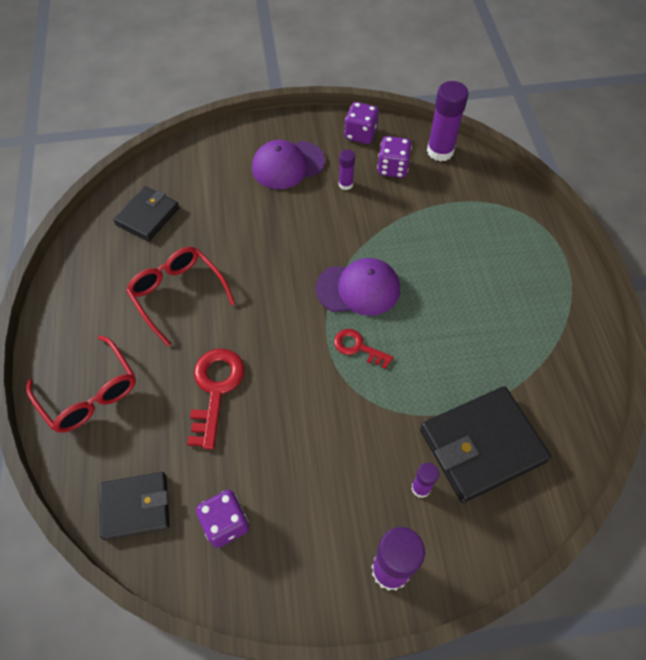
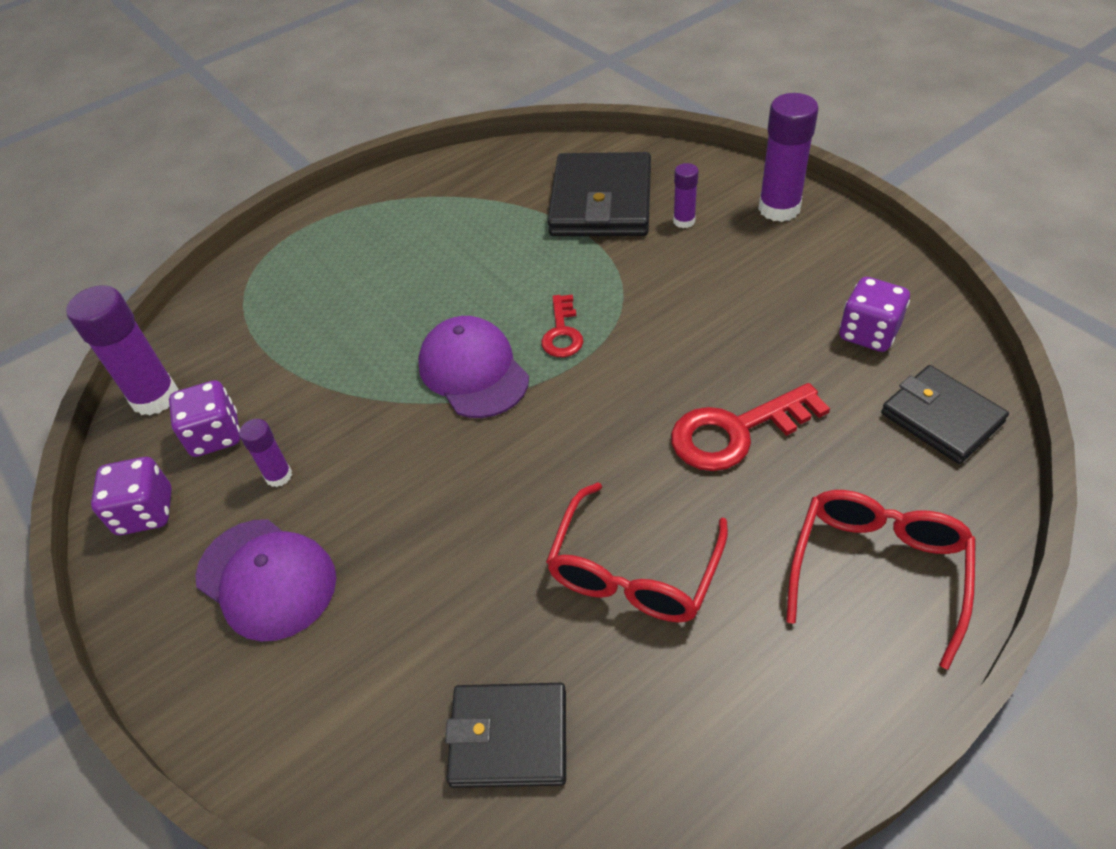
camera: 115 degrees left, 10 degrees down
black wallet [420,386,551,503] -> black wallet turned 60 degrees clockwise [548,152,651,236]

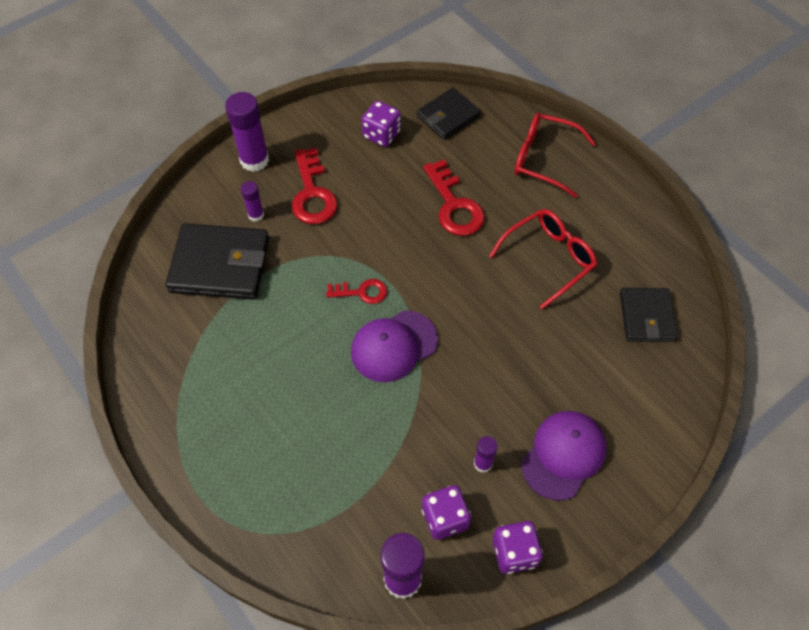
camera: 95 degrees left, 10 degrees up
red glasses [546,482,728,622] -> red glasses turned 60 degrees counterclockwise [489,209,597,309]
none -> red key [292,147,338,224]

